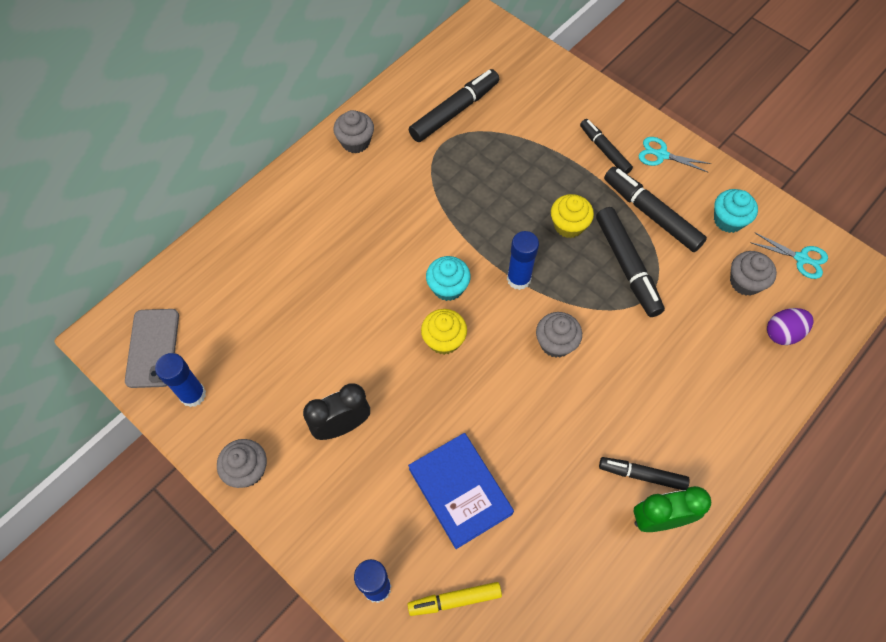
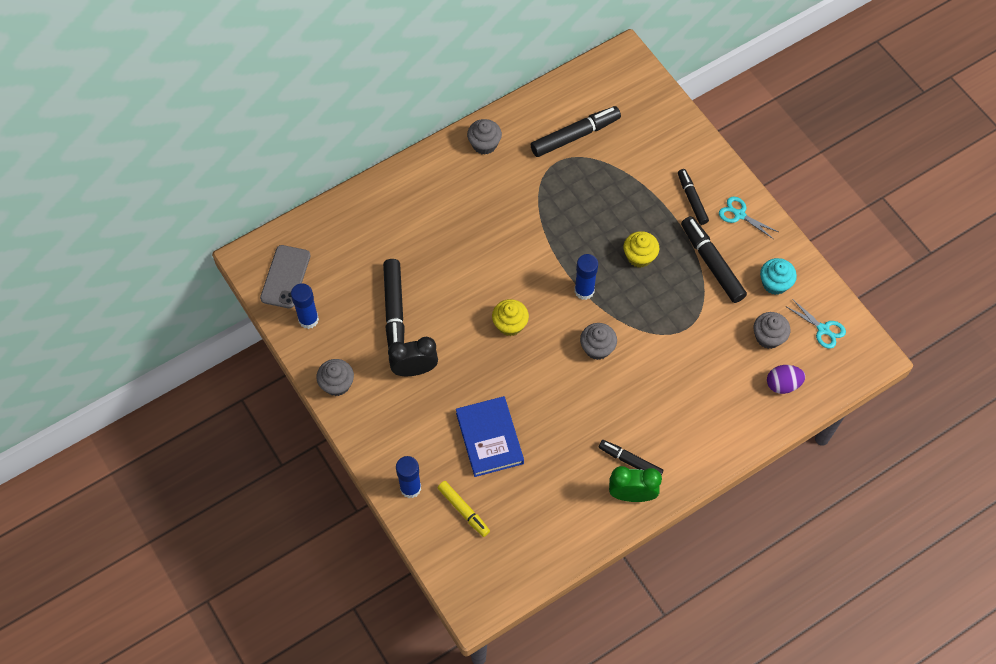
camera: 15 degrees right, 0 degrees up
yellow marker [407,582,502,616] -> yellow marker turned 135 degrees counterclockwise [438,481,490,537]
turquoise cupcake [426,256,471,301] -> none
black marker [596,207,665,317] -> black marker moved to [383,259,405,349]

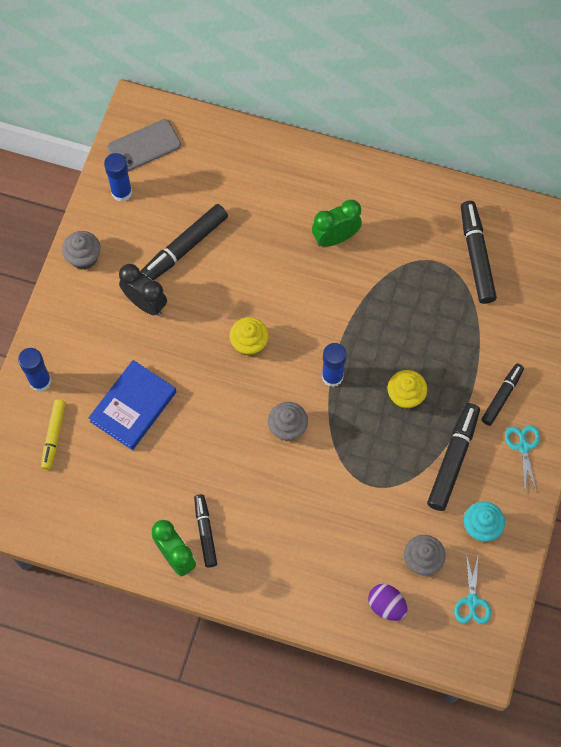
camera: 50 degrees right, 5 degrees up
grey cupcake [467,119,502,155] -> none
black marker [531,106,621,157] -> black marker turned 120 degrees counterclockwise [461,201,497,304]
none -> green clock [312,200,362,247]

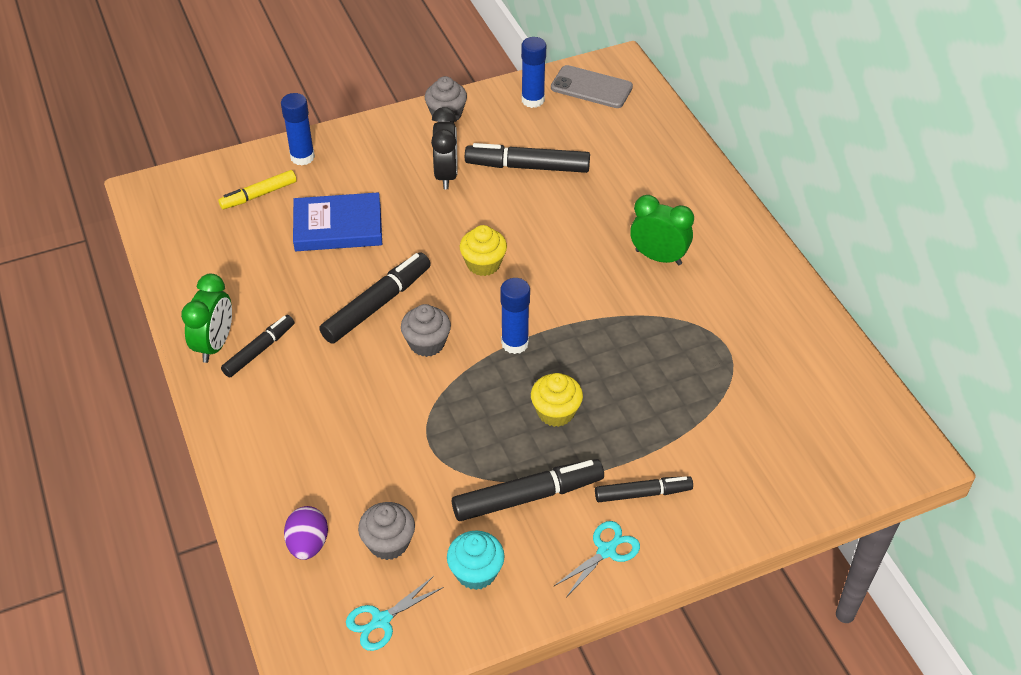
camera: 50 degrees right, 20 degrees down
black marker [461,201,497,304] -> black marker moved to [319,253,431,344]

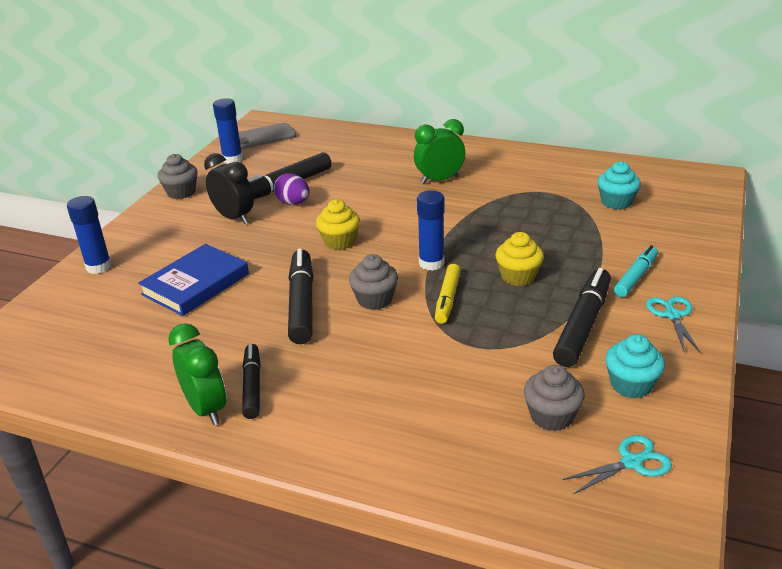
camera: 45 degrees left, 15 degrees down
yellow marker [218,170,297,209] -> yellow marker moved to [435,264,461,324]
purple egg [284,506,328,560] -> purple egg moved to [274,173,309,205]
turquoise scissors [346,576,444,651] -> turquoise scissors turned 120 degrees counterclockwise [562,435,672,494]
black marker [595,476,693,502] -> turquoise marker [614,245,658,297]
none -> turquoise cupcake [598,161,641,210]

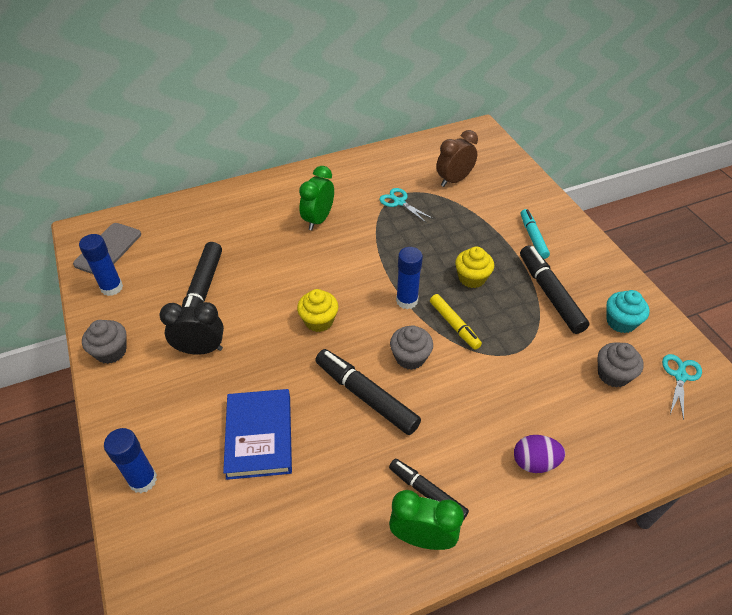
camera: 45 degrees left, 15 degrees up
purple egg [274,173,309,205] -> purple egg moved to [514,435,565,473]
turquoise cupcake [598,161,641,210] -> brown clock [436,130,478,187]
turquoise scissors [646,296,701,354] -> turquoise scissors moved to [379,188,434,223]

